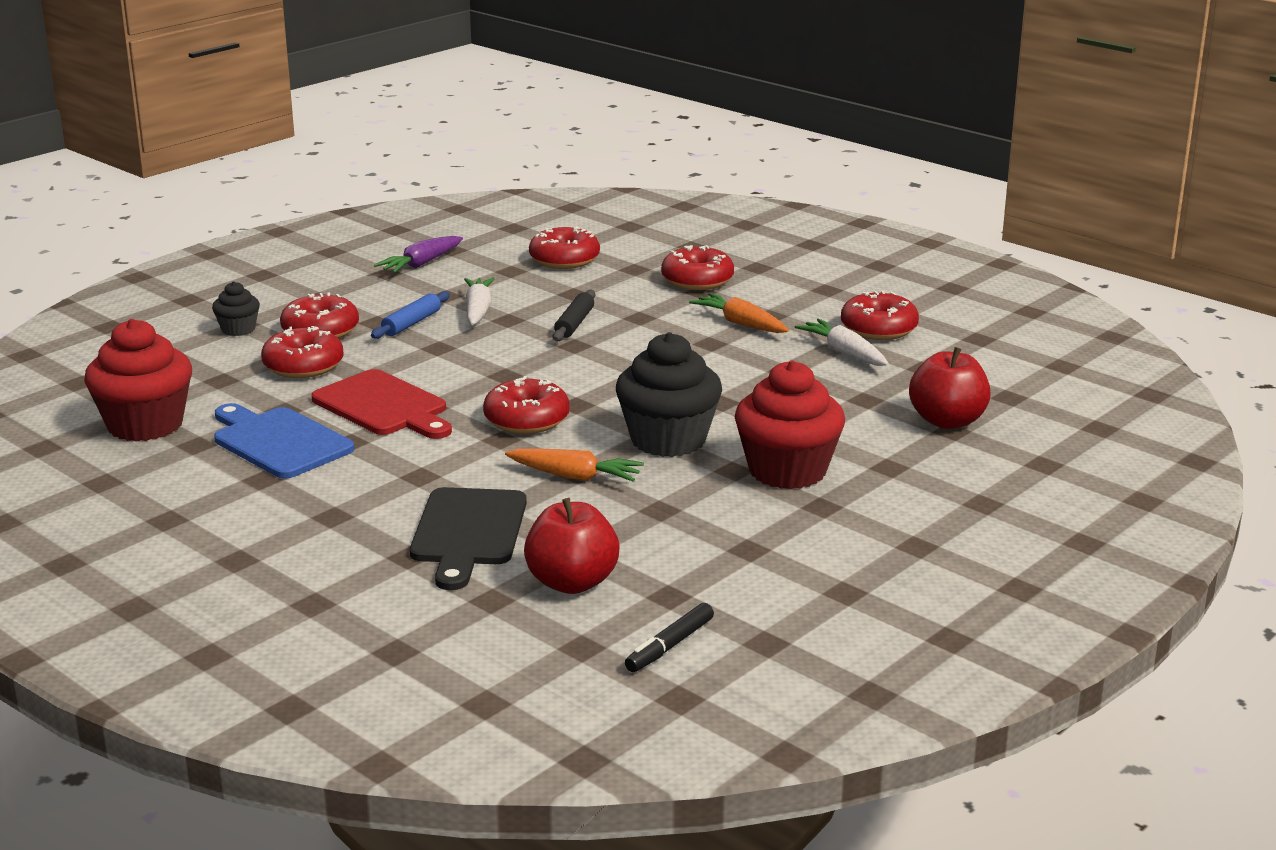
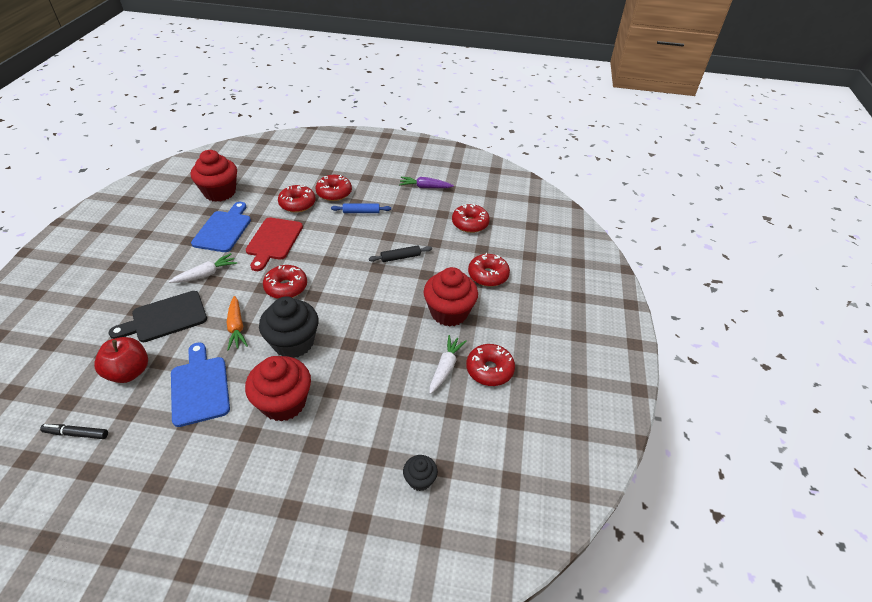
camera: 55 degrees right, 20 degrees up
black cupcake [212,281,260,336] -> black cupcake moved to [403,455,438,491]
white carrot [464,278,495,325] -> white carrot moved to [169,253,237,283]
orange carrot [689,293,789,333] -> red cupcake [424,267,478,327]
red apple [909,347,991,429] -> none
none -> blue cutting board [171,342,230,427]

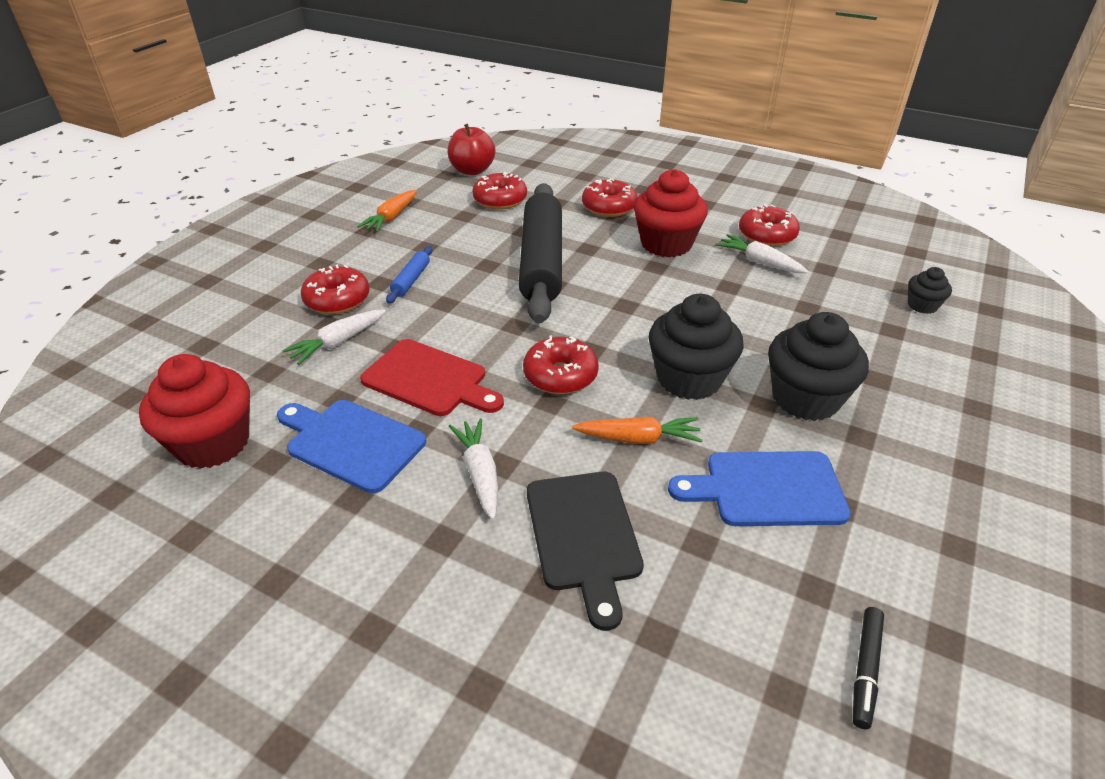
camera: 70 degrees left, 5 degrees down
red apple [94,337,148,383] -> red apple moved to [448,124,495,175]
red cupcake [245,356,311,422] -> black cupcake [768,312,869,421]
red donut [278,185,316,213] -> white carrot [282,310,386,365]
black rolling pin [369,245,432,262] -> black rolling pin [519,183,562,323], size x2.50
purple carrot [399,177,454,188] -> orange carrot [357,190,417,232]

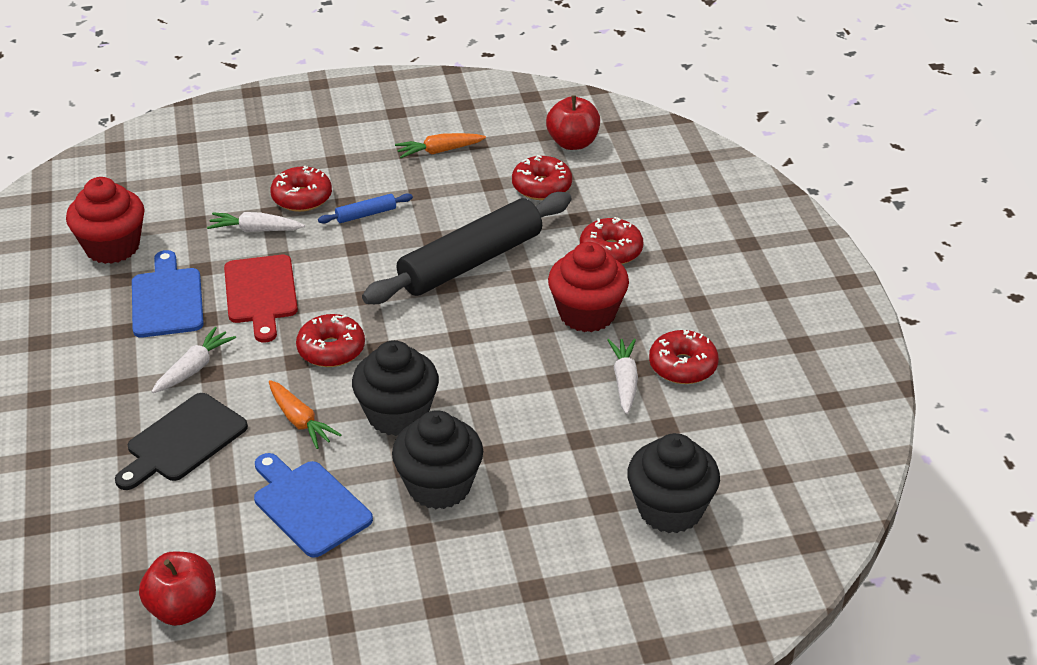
camera: 50 degrees right, 0 degrees up
black marker [853,607,884,729] -> red apple [139,551,216,626]
black cupcake [908,267,952,314] -> black cupcake [627,433,720,533], size x1.99

